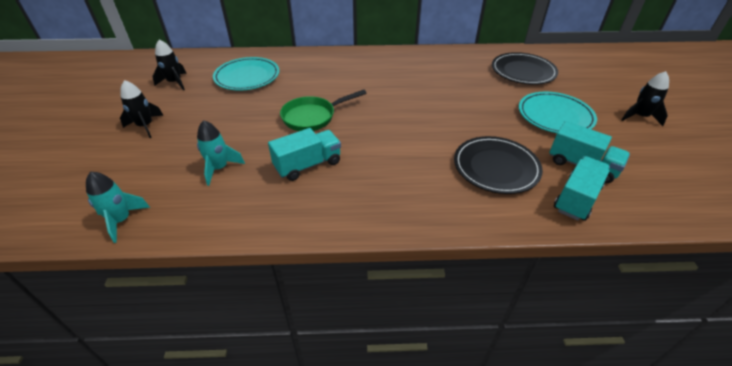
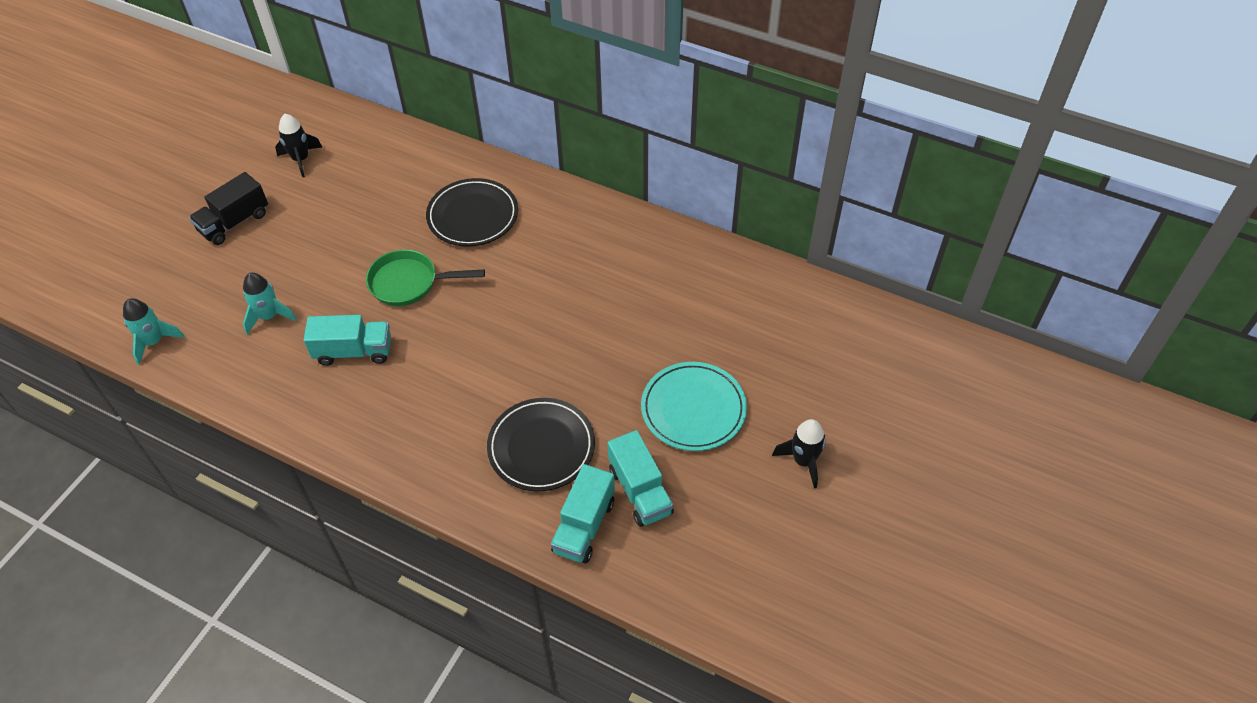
camera: 30 degrees right, 10 degrees up
black rocket [120,80,164,138] -> black truck [189,172,268,245]
turquoise plate [213,57,279,91] -> none
black plate [492,52,558,85] -> black plate moved to [426,178,518,246]
turquoise truck [554,156,610,221] -> turquoise truck turned 135 degrees clockwise [551,464,615,563]

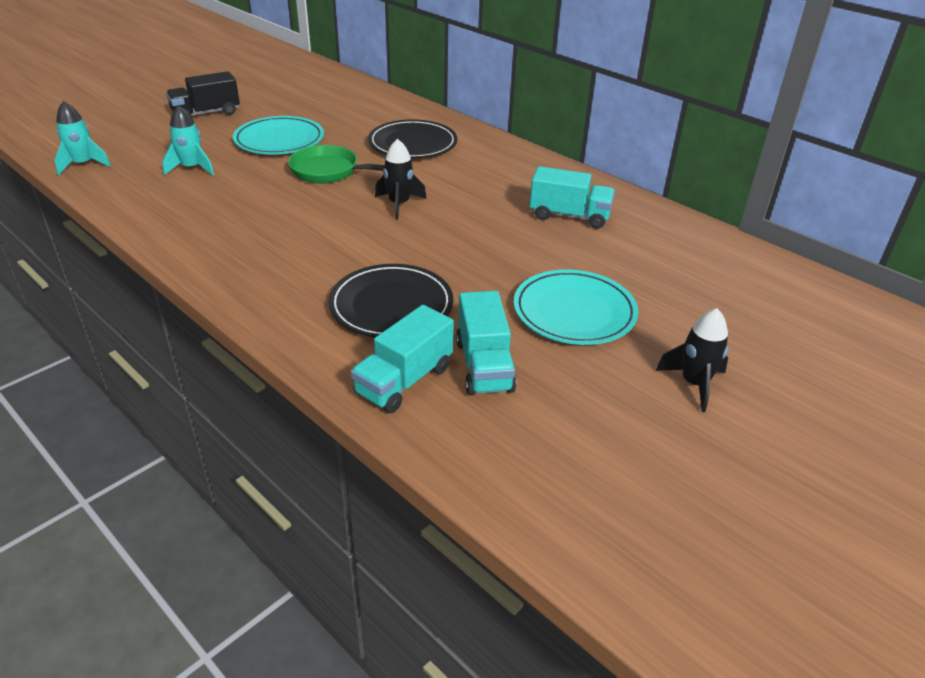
camera: 15 degrees right, 15 degrees down
black rocket [275,114,322,177] -> black rocket moved to [375,139,427,220]
turquoise truck [304,315,391,366] -> turquoise truck moved to [529,166,615,229]
none -> turquoise plate [233,116,324,154]

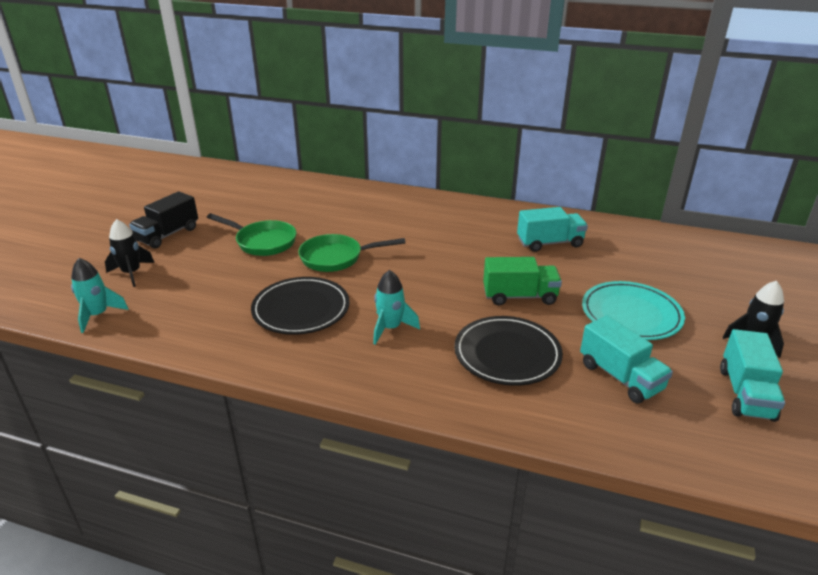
camera: 25 degrees left, 5 degrees down
turquoise rocket [162,105,214,176] -> turquoise rocket moved to [373,270,420,345]
turquoise plate [233,116,324,154] -> green pan [207,213,296,256]
turquoise truck [351,305,454,413] -> turquoise truck moved to [720,329,785,422]
black plate [368,119,457,158] -> black plate moved to [251,277,350,335]
black rocket [375,139,427,220] -> black rocket moved to [105,219,155,287]
none -> green truck [483,257,562,305]

